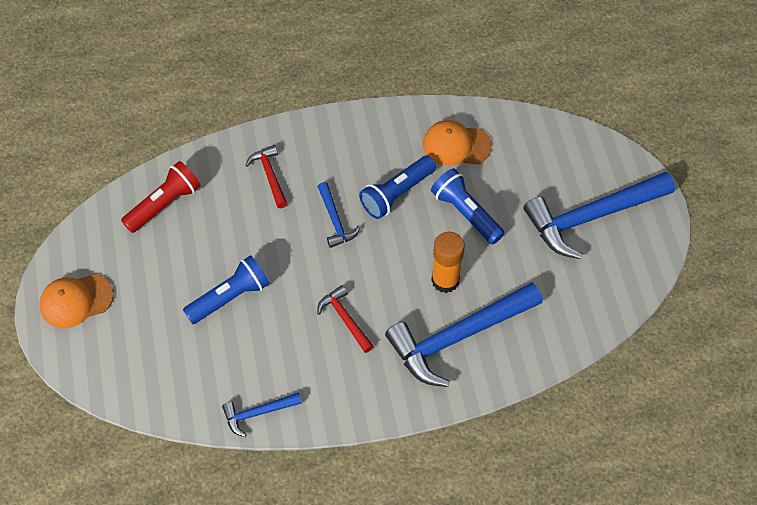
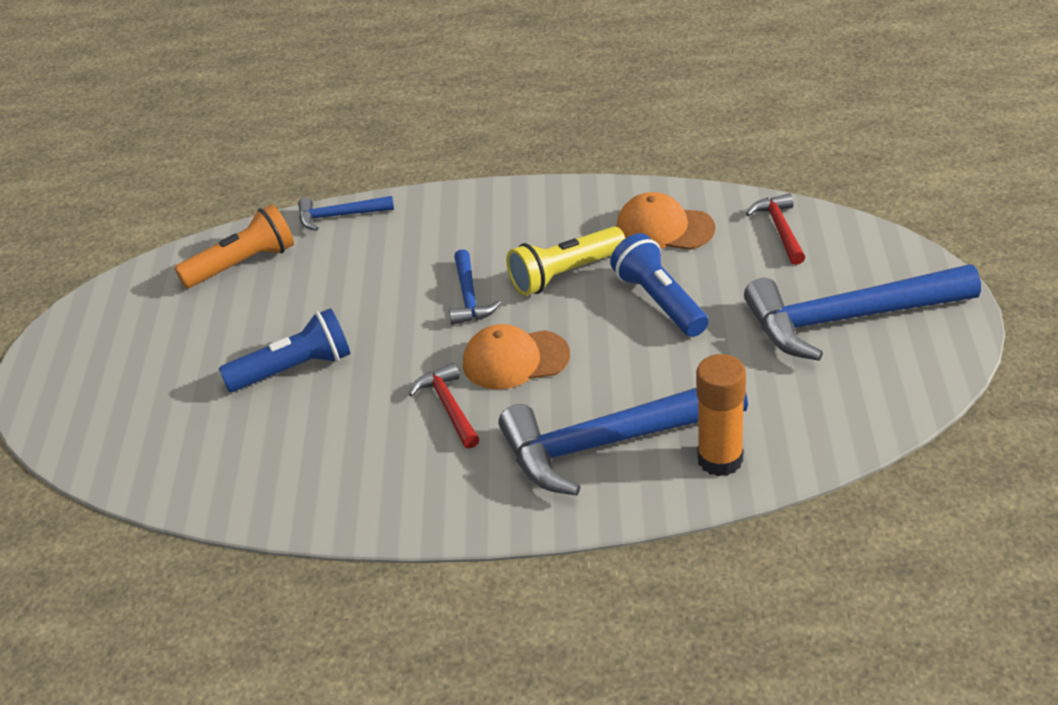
camera: 15 degrees right, 20 degrees down
orange cap [39,274,114,328] -> orange cap moved to [463,324,570,389]
red flashlight [121,161,201,233] -> orange flashlight [175,204,294,288]
blue hammer [222,392,302,437] -> blue hammer moved to [298,196,394,231]
red hammer [246,145,288,208] -> red hammer moved to [746,193,805,265]
blue flashlight [359,156,436,219] -> yellow flashlight [506,226,625,296]
orange glue stick [431,232,465,293] -> orange glue stick moved to [696,354,746,476]

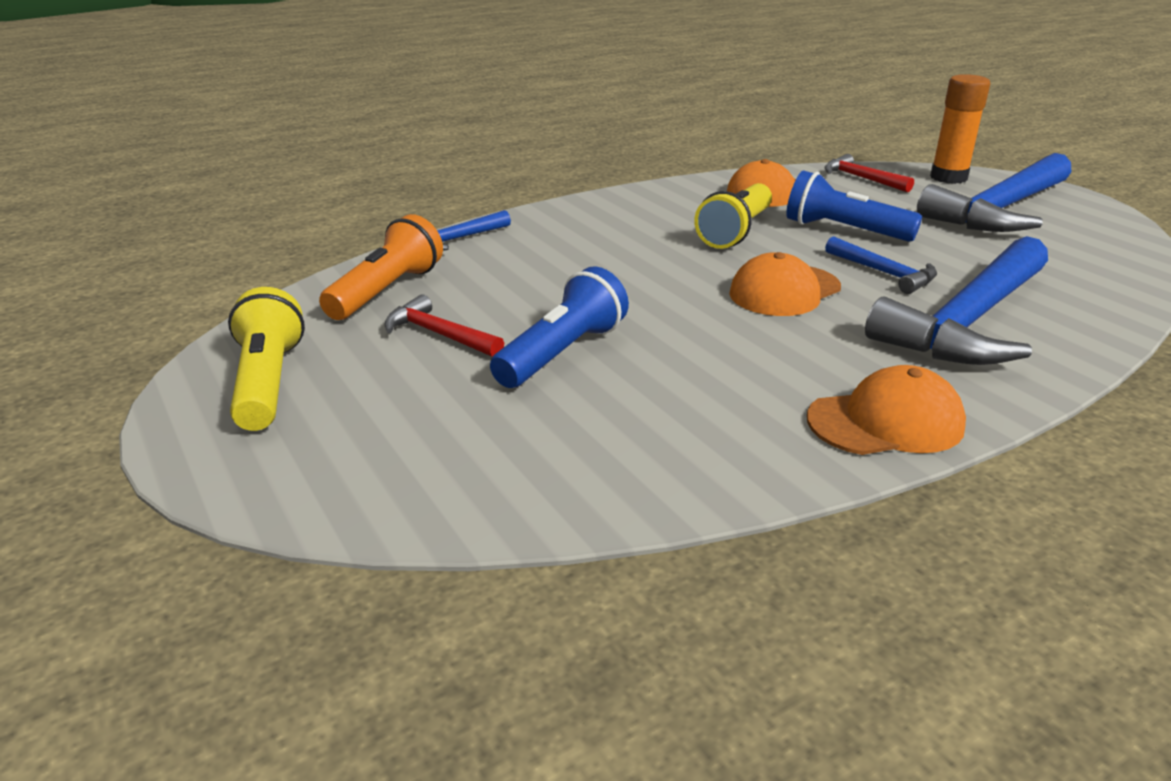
camera: 35 degrees left, 10 degrees down
red hammer [409,363,480,449] -> red hammer moved to [384,294,504,357]
blue hammer [449,249,501,325] -> blue hammer moved to [825,236,937,294]
orange glue stick [696,354,746,476] -> orange glue stick moved to [930,74,990,184]
none -> yellow flashlight [228,287,305,431]
none -> orange cap [807,365,966,455]

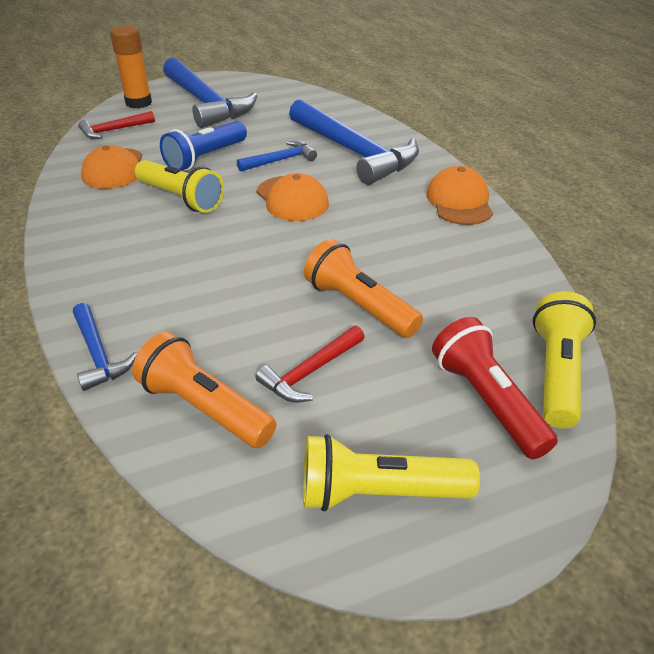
camera: 80 degrees left, 10 degrees up
blue flashlight [490,266,629,388] -> orange flashlight [304,239,423,338]
none -> red flashlight [432,317,558,459]
none -> yellow flashlight [533,291,596,429]

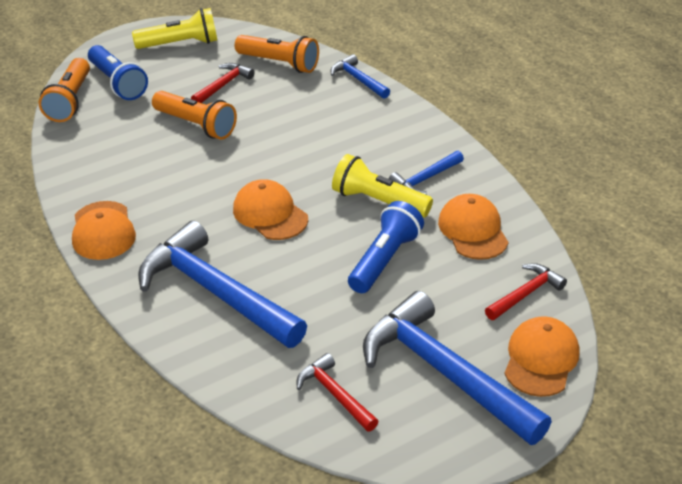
camera: 170 degrees right, 0 degrees up
orange glue stick [110,25,152,108] -> orange cap [504,316,579,397]
blue hammer [237,141,317,172] -> blue hammer moved to [389,151,464,195]
red flashlight [432,317,558,459] -> blue flashlight [88,45,148,100]
yellow flashlight [533,291,596,429] -> orange flashlight [39,58,90,122]
none -> red hammer [296,353,379,432]

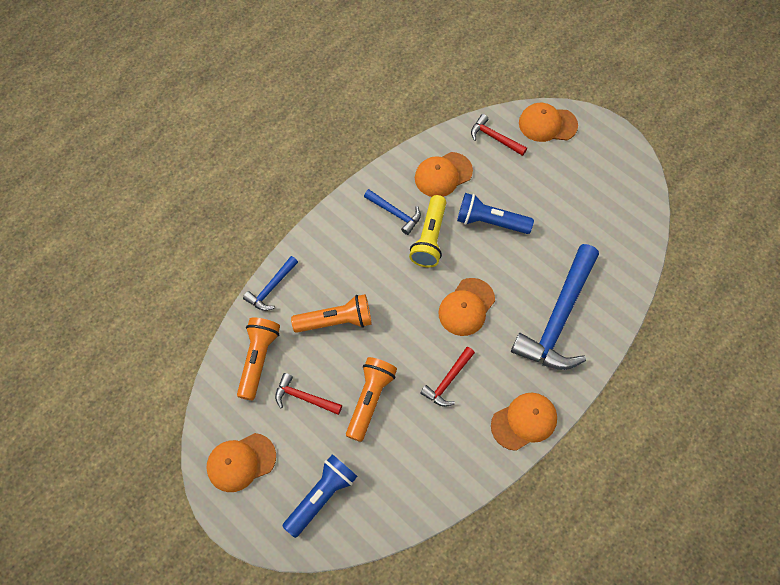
camera: 105 degrees left, 25 degrees up
orange flashlight [39,58,90,122] -> orange flashlight moved to [291,294,372,333]
yellow flashlight [132,8,217,49] -> orange cap [207,433,276,492]
red hammer [296,353,379,432] -> red hammer moved to [420,347,475,407]
blue hammer [363,291,552,445] -> none

